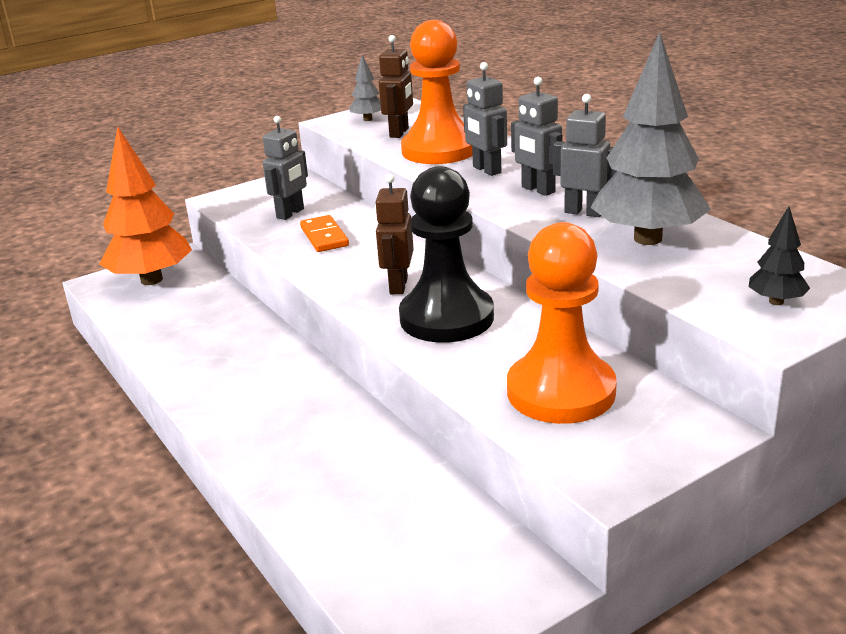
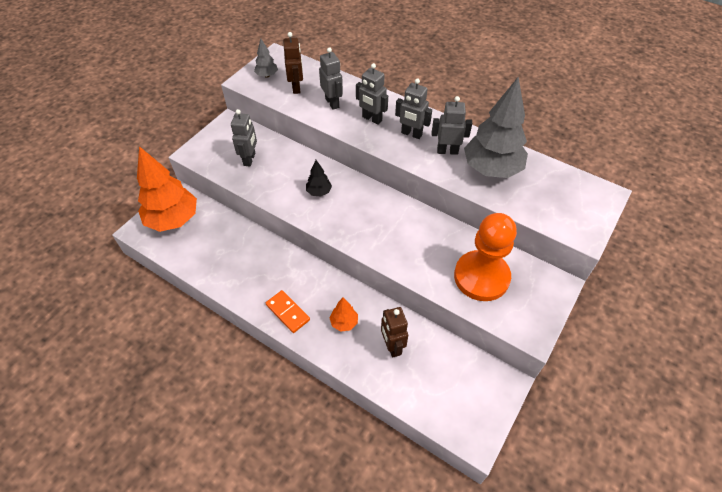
camera: 25 degrees left, 25 degrees up
orange domino [300,215,349,252] -> orange domino moved to [266,290,310,333]
brown robot [375,174,414,294] -> brown robot moved to [381,307,408,358]
black pawn [399,166,494,343] -> none
orange pawn [401,20,473,164] -> grey robot [319,47,343,110]
black tree [749,206,810,305] -> black tree moved to [306,160,332,197]
none -> orange tree [330,298,358,332]

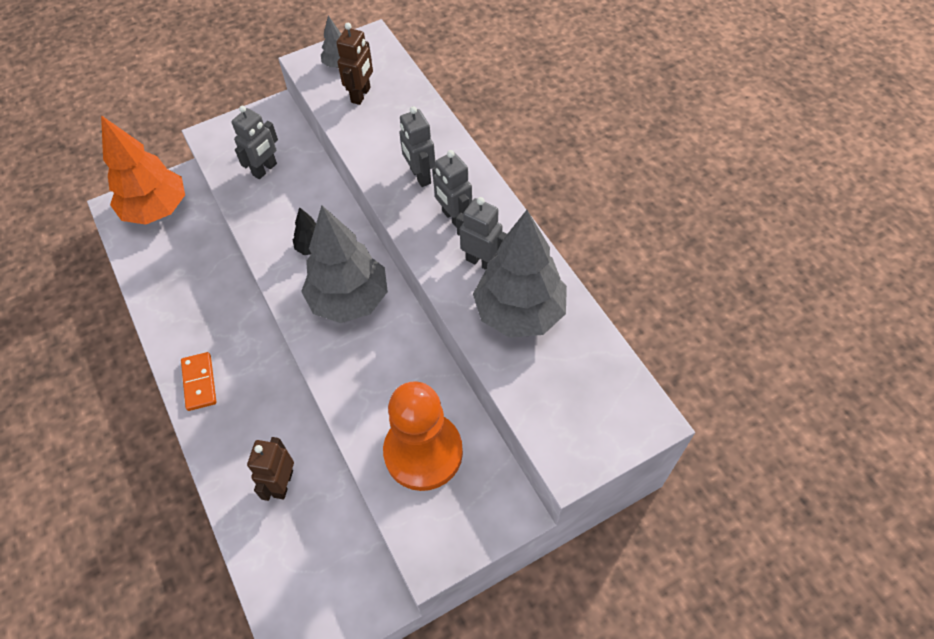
camera: 30 degrees right, 5 degrees up
grey robot [319,47,343,110] -> none
orange tree [330,298,358,332] -> none
none -> grey tree [301,205,388,323]

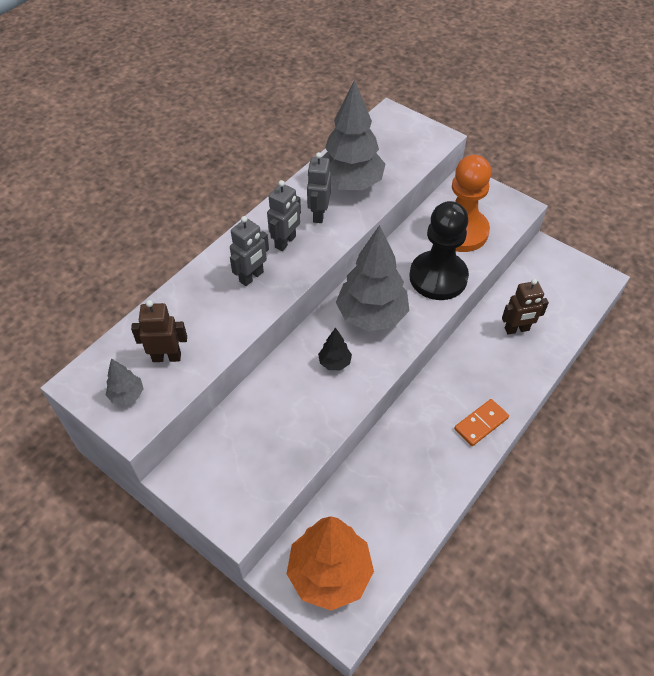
camera: 115 degrees left, 5 degrees down
grey robot [232,106,278,179] -> none
none -> black pawn [409,201,469,300]

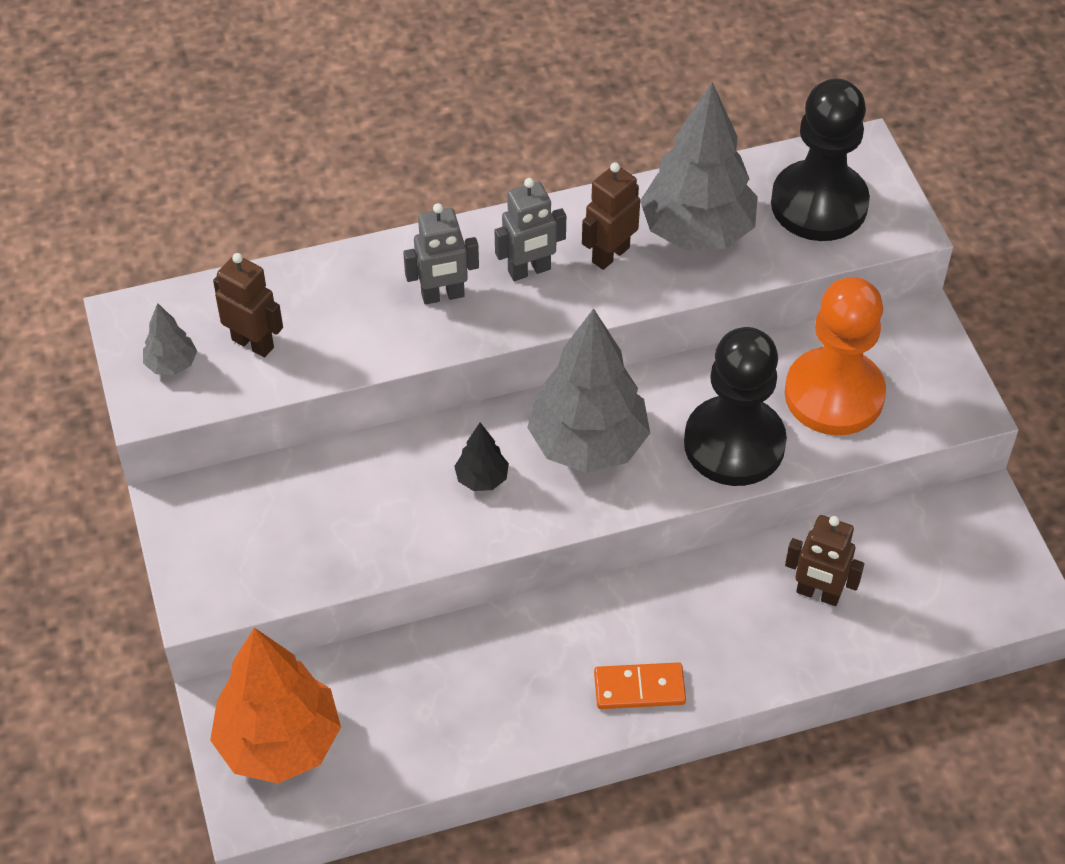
camera: 35 degrees right, 0 degrees up
grey robot [307,152,331,223] -> brown robot [582,162,640,270]
none -> black pawn [771,78,870,241]

